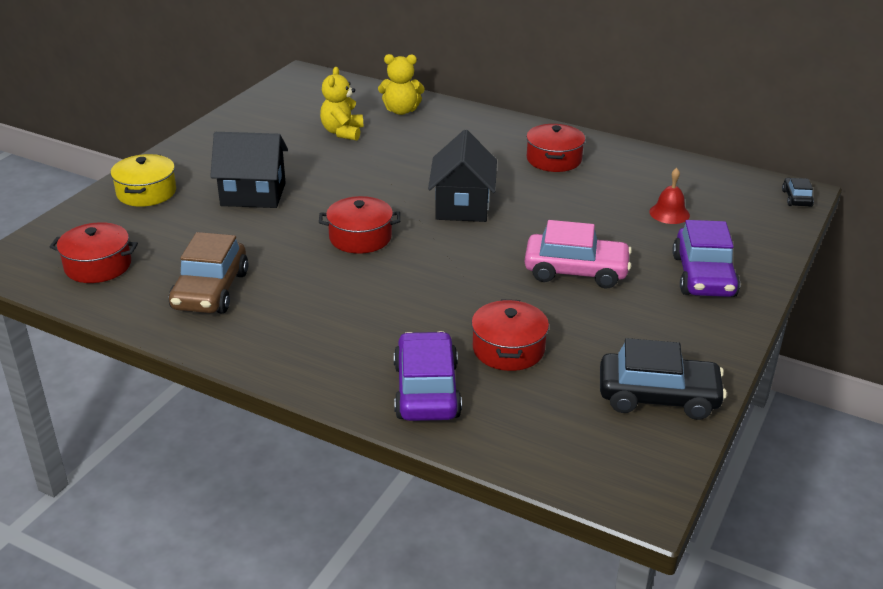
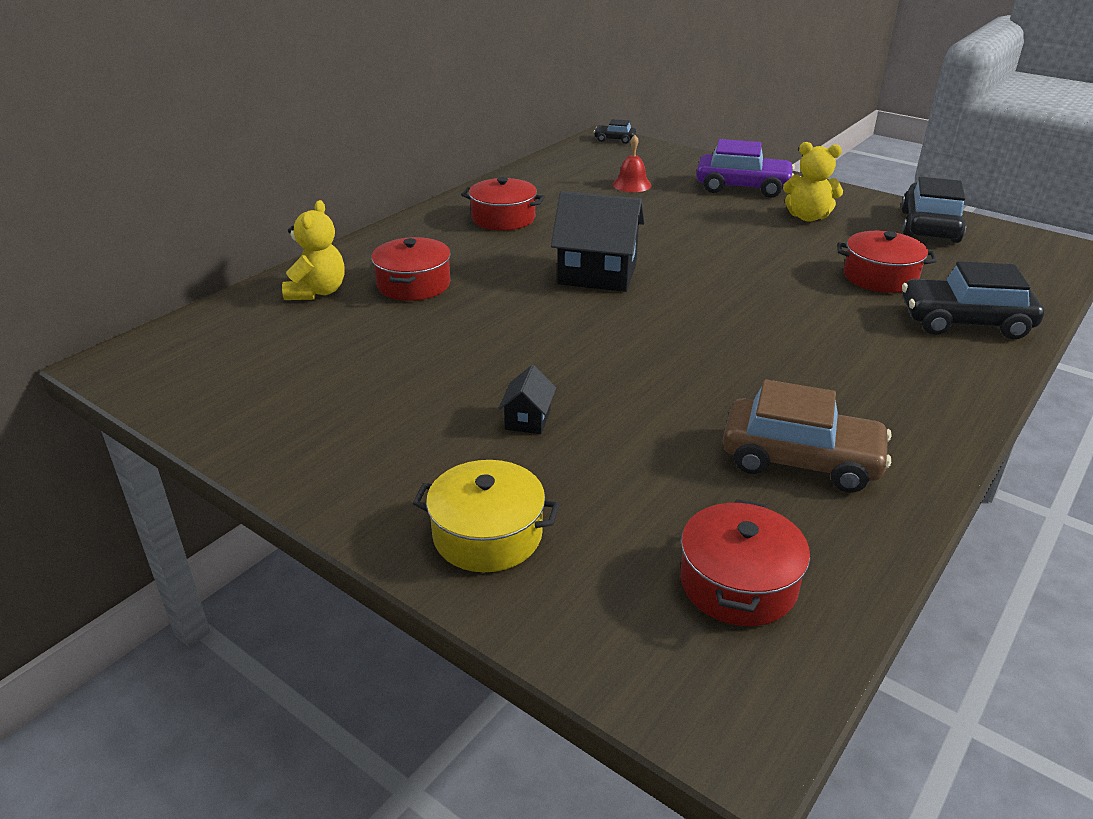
camera: 80 degrees left, 0 degrees up
black house [210,132,288,208] -> black house [498,365,556,434], size x0.47
red pot [319,196,400,254] -> red pot moved to [371,237,451,301]
yellow teddy bear [320,67,363,141] -> yellow teddy bear moved to [783,142,843,221]
purple car [394,331,462,421] -> black car [902,261,1044,339]
pink car [525,220,632,288] -> none

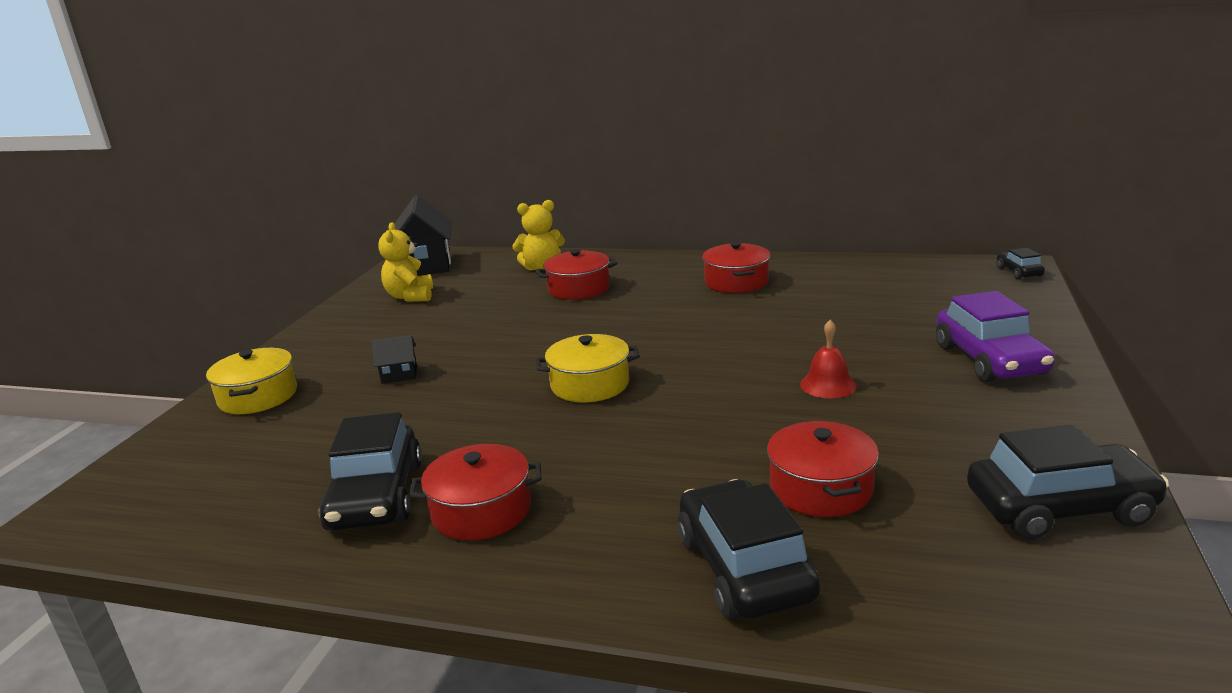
camera: 70 degrees right, 10 degrees down
black house [551,191,645,292] -> black house moved to [395,195,452,276]
red bell [613,135,652,192] -> red bell moved to [800,320,857,398]
red pot [680,499,810,626] -> red pot moved to [409,444,542,540]
brown car [723,379,891,493] -> black car [319,412,422,530]
yellow teddy bear [783,142,843,221] -> yellow teddy bear moved to [378,222,433,302]
none -> yellow pot [536,334,640,402]

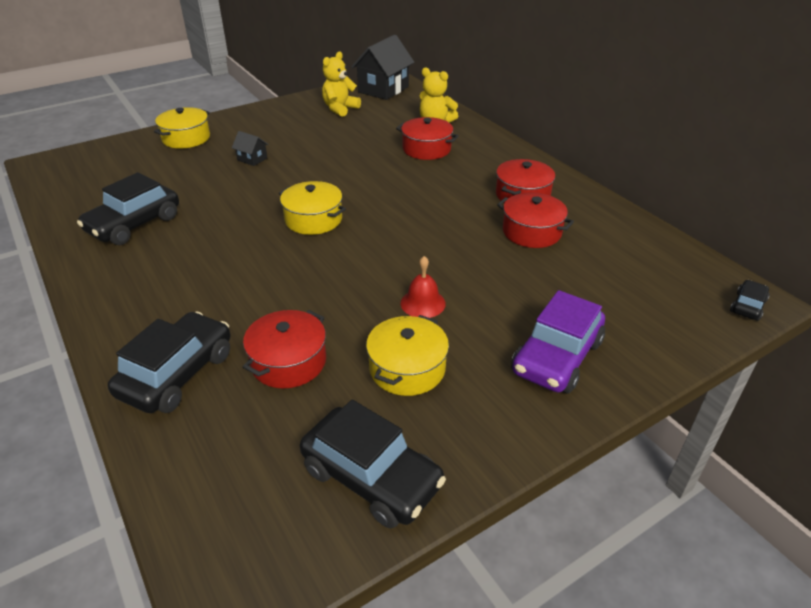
camera: 40 degrees right, 15 degrees up
red pot [409,444,542,540] -> red pot moved to [497,192,574,248]
none -> yellow pot [366,315,449,396]

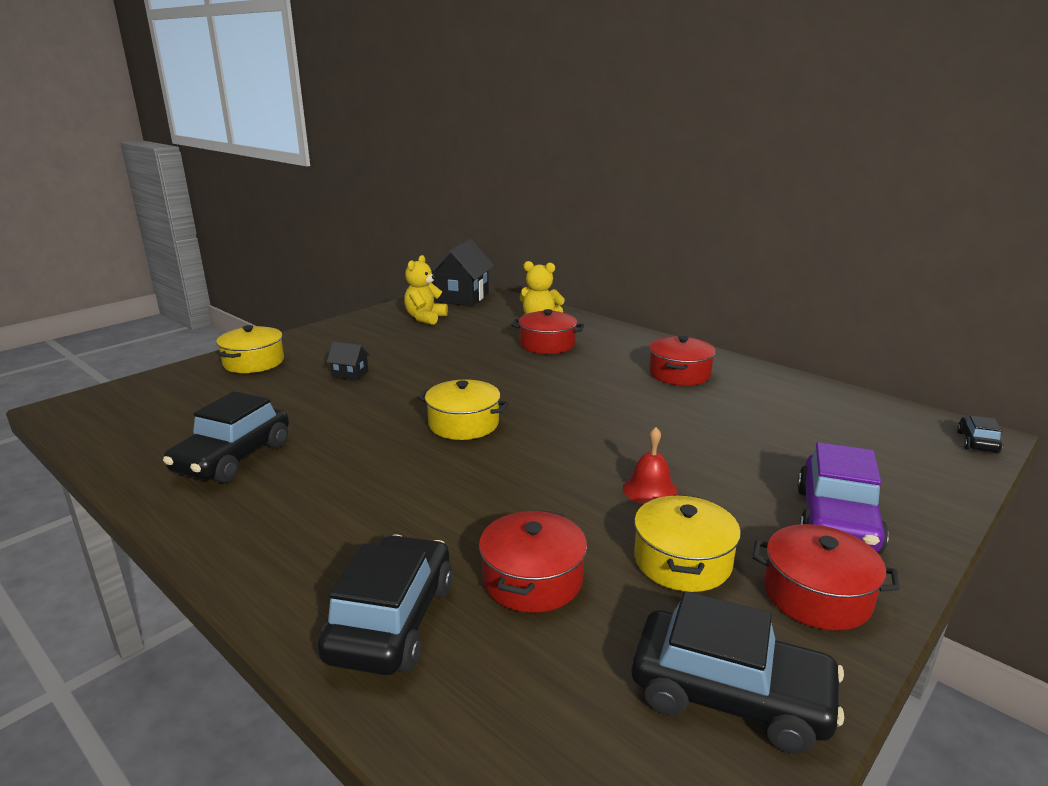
camera: 15 degrees left, 15 degrees down
red pot [497,192,574,248] -> red pot moved to [753,524,900,631]

